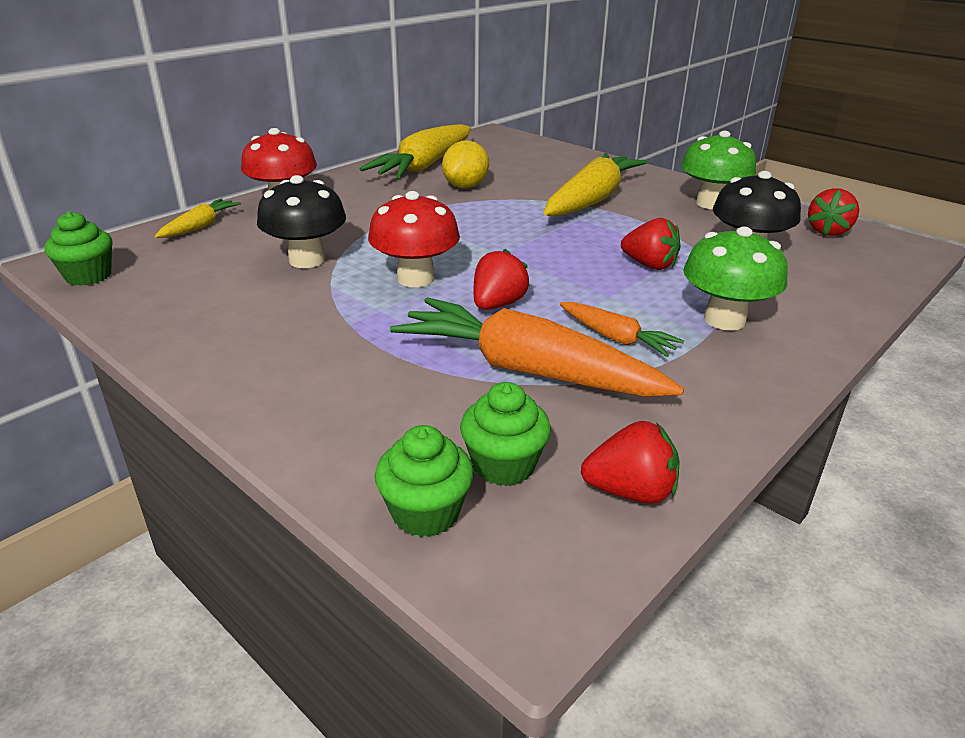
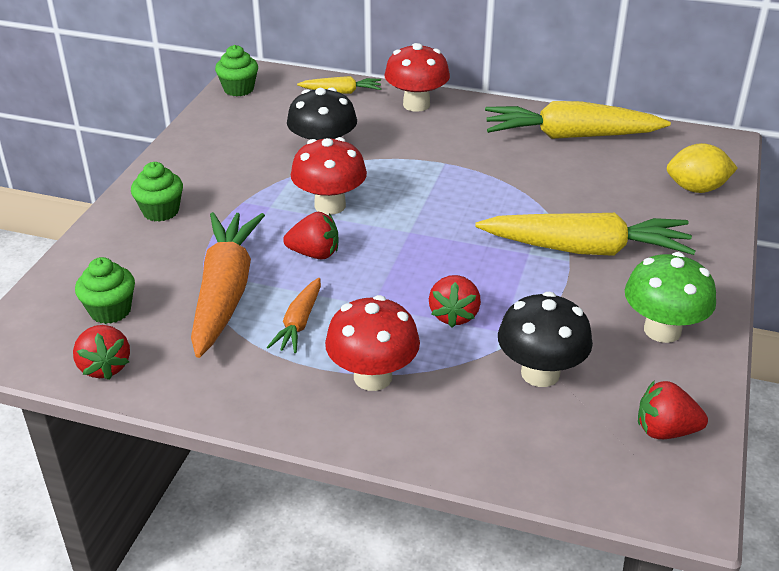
camera: 65 degrees right, 5 degrees up
green cupcake [375,425,474,537] -> green cupcake moved to [131,162,183,222]
yellow lemon [442,141,489,188] -> yellow lemon moved to [667,143,738,193]
green mushroom [683,227,788,331] -> red mushroom [325,295,420,391]

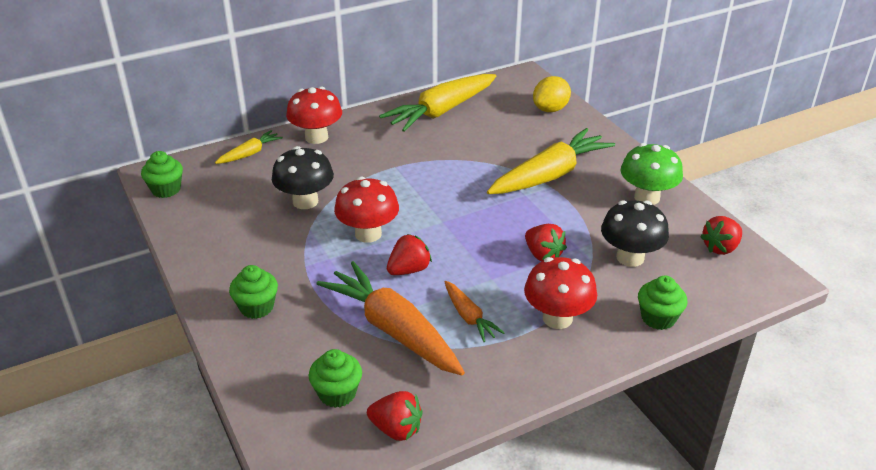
camera: 45 degrees left, 0 degrees up
none -> green cupcake [638,276,687,330]

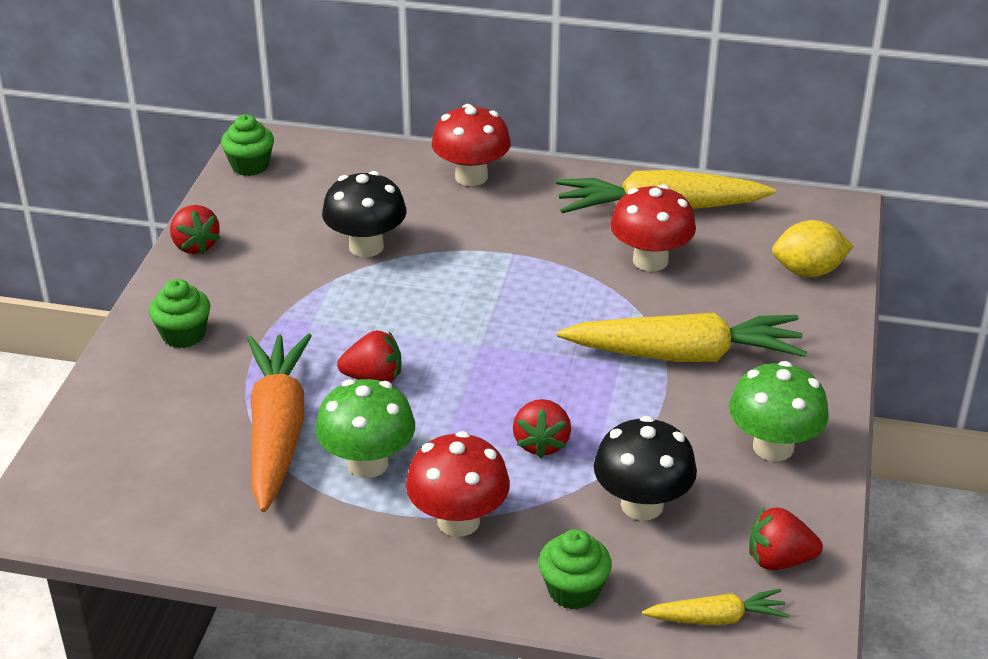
camera: 40 degrees right, 0 degrees up
yellow carrot [215,130,283,164] -> yellow carrot moved to [642,589,790,625]
green cupcake [309,349,362,408] -> none
red mushroom [334,177,399,243] -> red mushroom moved to [610,184,696,271]
red strawberry [367,391,423,441] -> red strawberry moved to [170,205,220,254]
orange carrot [444,281,505,342] -> green mushroom [315,379,415,478]

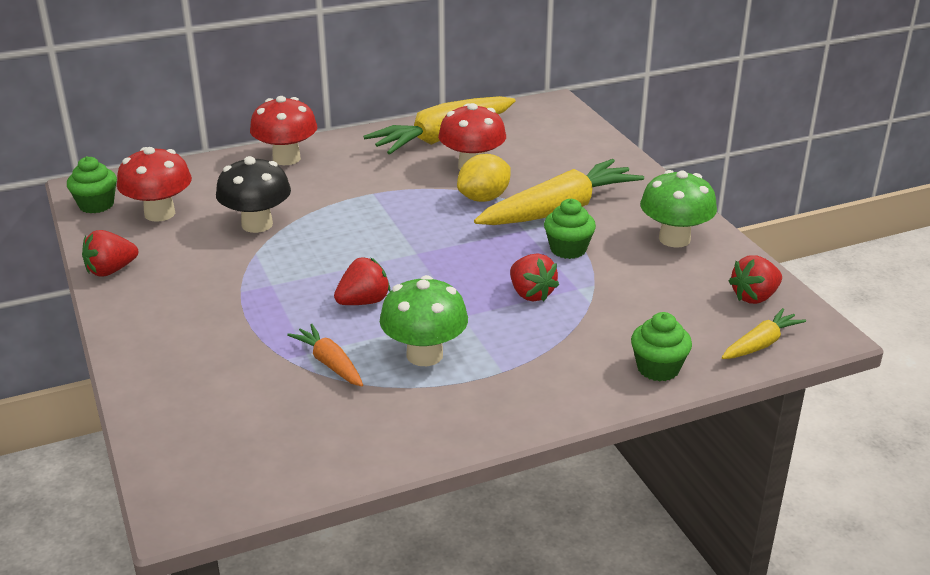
camera: 35 degrees left, 5 degrees down
green cupcake [149,279,211,348] -> green cupcake moved to [544,199,596,259]
red strawberry [170,205,220,254] -> red strawberry turned 120 degrees clockwise [82,230,138,277]
orange carrot [247,333,312,512] -> orange carrot [287,324,363,387], size x0.49
red mushroom [406,431,510,537] -> red mushroom moved to [117,147,192,222]
black mushroom [594,416,697,521] -> none
yellow lemon [772,220,854,277] -> yellow lemon moved to [457,154,511,202]

